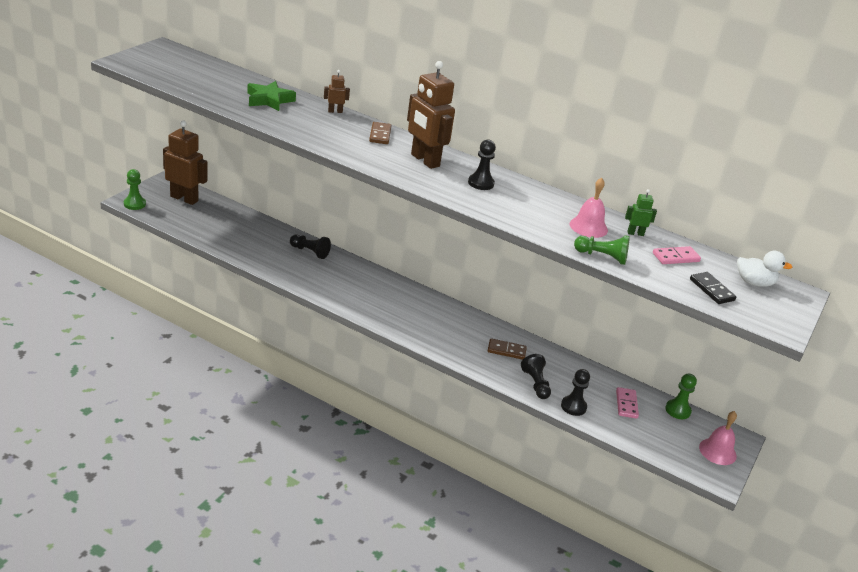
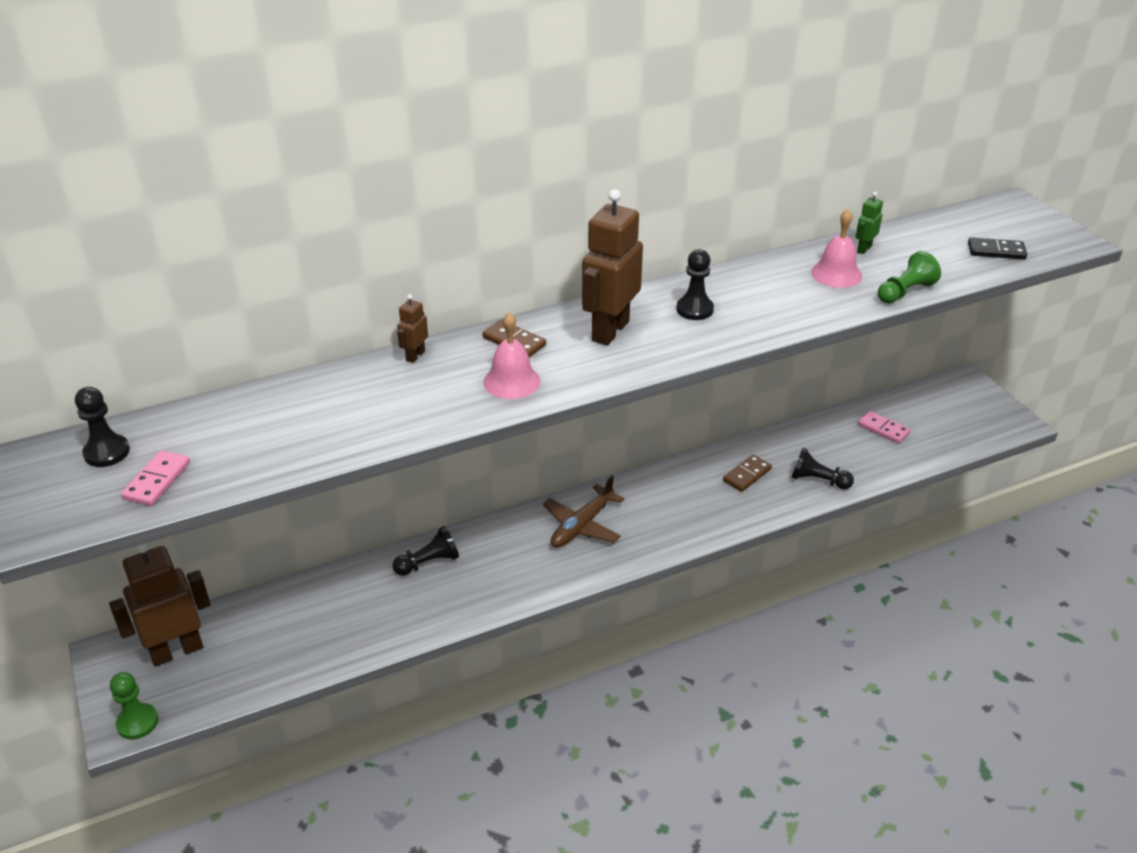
camera: 50 degrees left, 5 degrees up
green star [247,81,296,111] -> none
brown robot [407,61,455,169] -> brown robot turned 120 degrees clockwise [582,189,643,346]
black pawn [561,369,590,416] -> black pawn moved to [75,387,130,467]
pink domino [653,246,701,264] -> pink domino moved to [121,450,190,506]
green pawn [665,373,697,419] -> none
pink bell [699,411,737,465] -> pink bell moved to [483,312,540,399]
white duck [737,251,792,287] -> none
none -> brown plane [543,476,625,547]

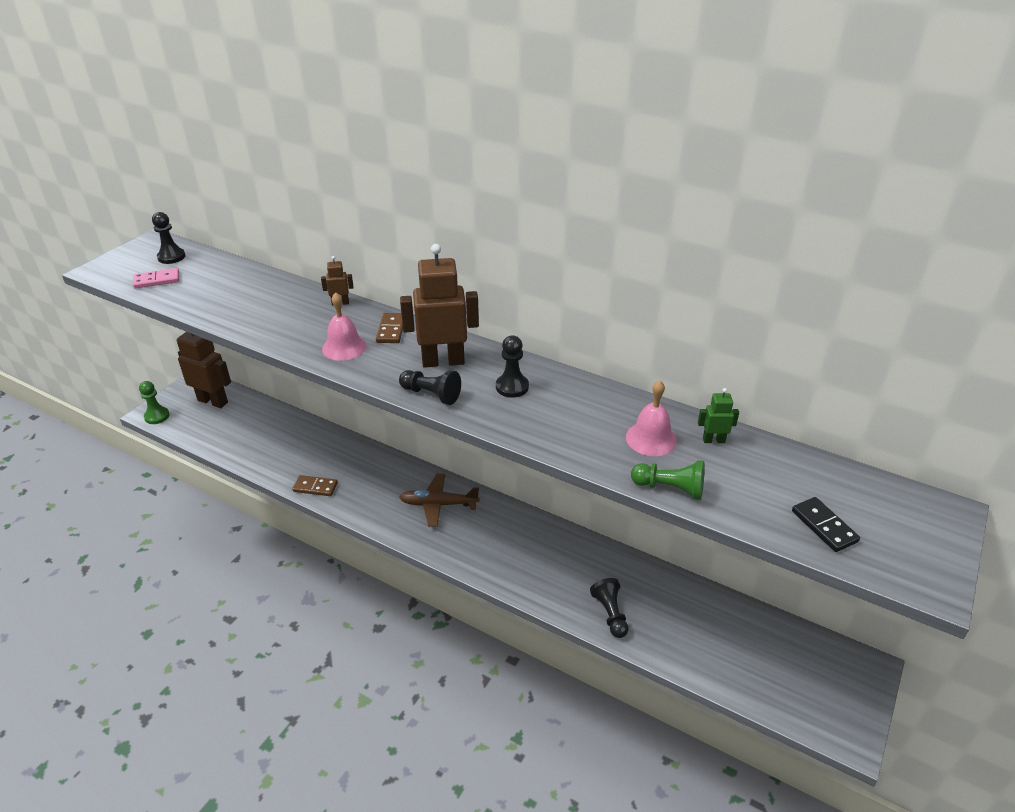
camera: 55 degrees right, 0 degrees up
black pawn [393,526,459,576] -> black pawn moved to [399,370,461,405]
brown domino [723,455,772,492] -> brown domino moved to [292,475,338,496]
pink domino [858,411,911,444] -> none

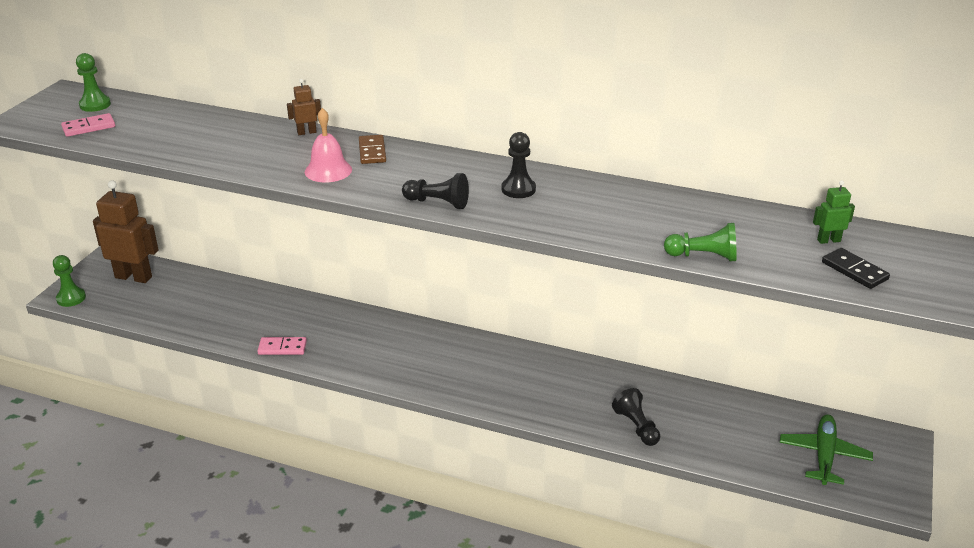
camera: 10 degrees left, 5 degrees down
black pawn [152,212,186,264] -> green pawn [76,53,111,112]
brown domino [292,475,338,496] -> pink domino [257,337,307,355]
brown plane [399,474,480,527] -> none
brown robot [400,244,479,368] -> none
pink bell [626,380,677,456] -> none
green robot [698,388,739,443] -> green robot moved to [813,180,855,244]
none -> green plane [780,414,873,485]

